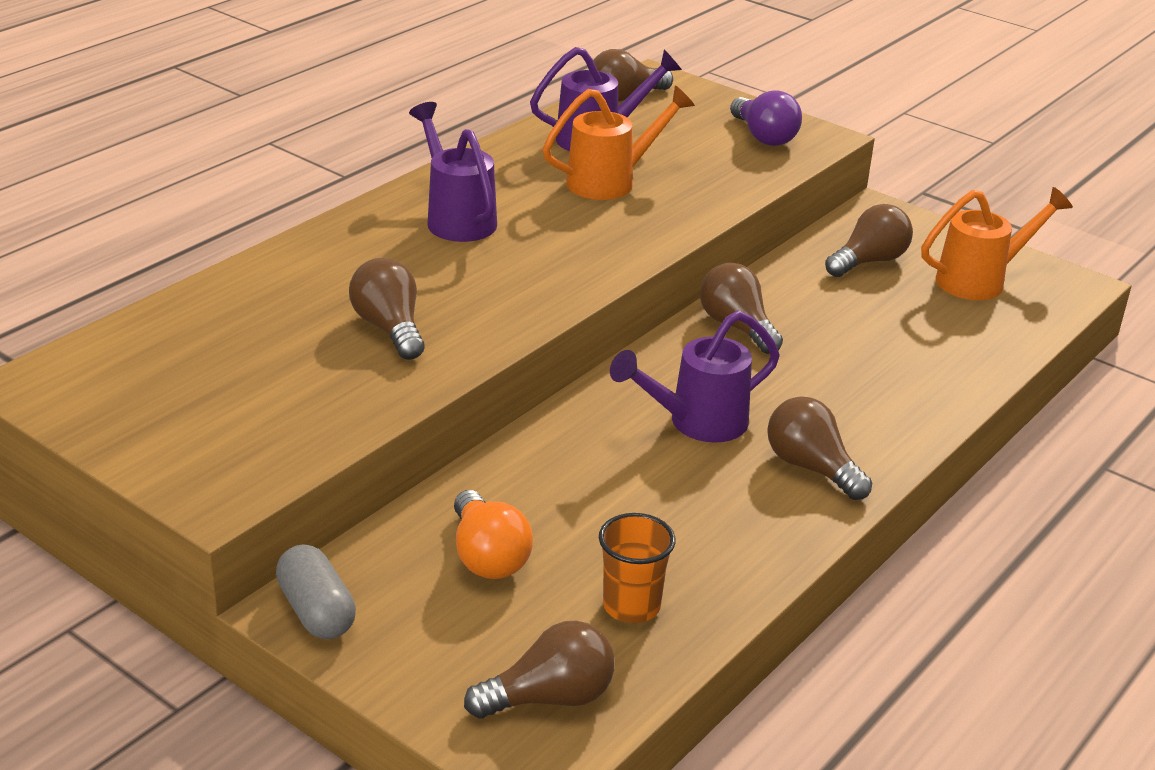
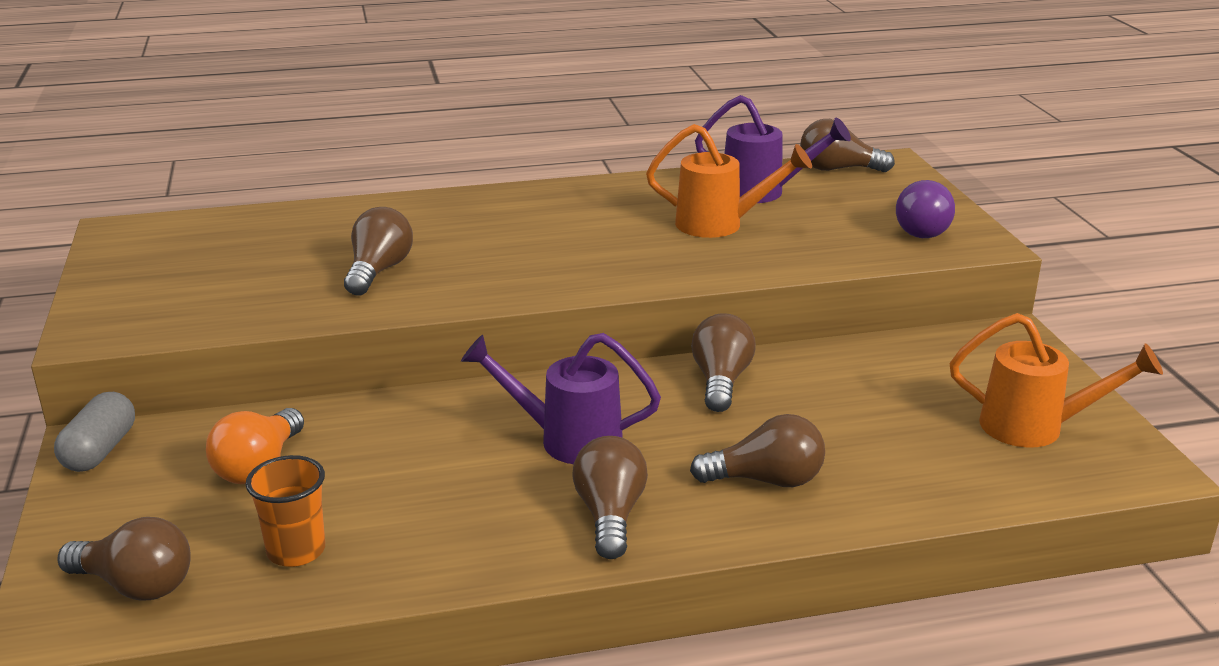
camera: 40 degrees right, 5 degrees down
purple watering can [409,102,497,242] -> none
brown light bulb [825,204,913,277] -> brown light bulb moved to [690,414,825,487]

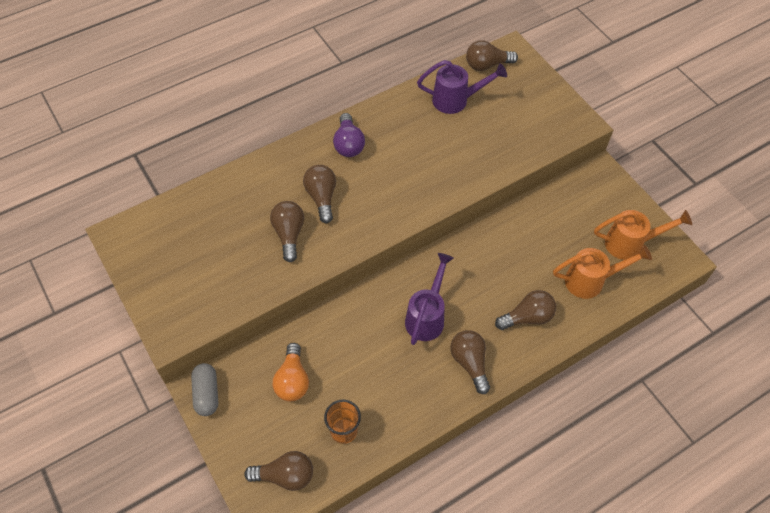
camera: 20 degrees left, 30 degrees up
purple watering can [461,333,661,464] -> purple watering can turned 120 degrees clockwise [405,253,454,345]
orange watering can [646,124,812,238] -> orange watering can moved to [553,245,652,299]
brown light bulb [691,313,755,412] -> brown light bulb moved to [303,165,336,223]
purple light bulb [896,180,955,238] -> purple light bulb moved to [333,113,365,157]

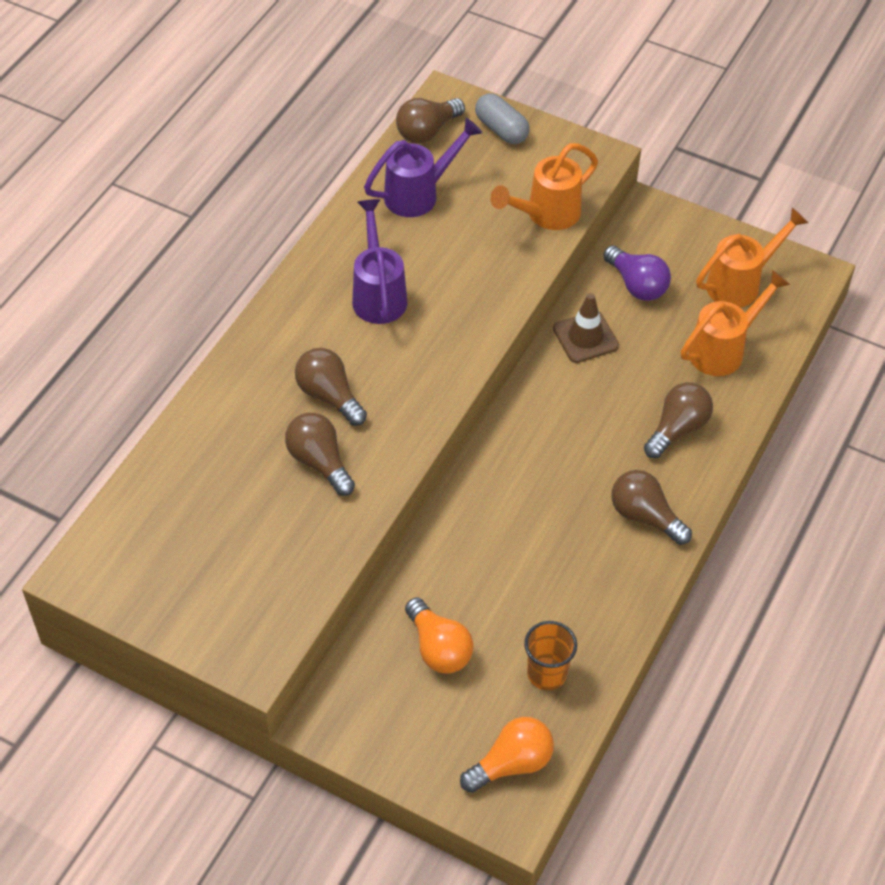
camera: 30 degrees left, 5 degrees down
grey capsule [191,363,218,416] -> grey capsule moved to [475,93,530,144]
brown light bulb [244,451,313,491] -> orange light bulb [460,717,554,793]
purple light bulb [333,113,365,157] -> purple light bulb moved to [603,245,671,301]
purple watering can [405,253,454,345] -> purple watering can moved to [352,199,407,324]
none -> orange watering can [490,143,598,230]
none -> brown traffic cone [553,293,619,363]

